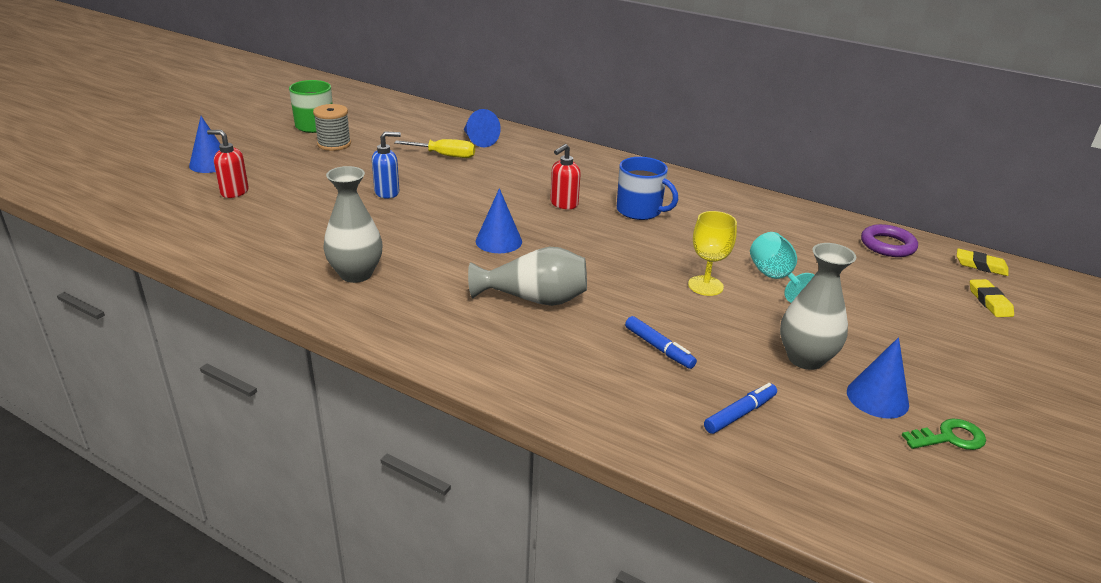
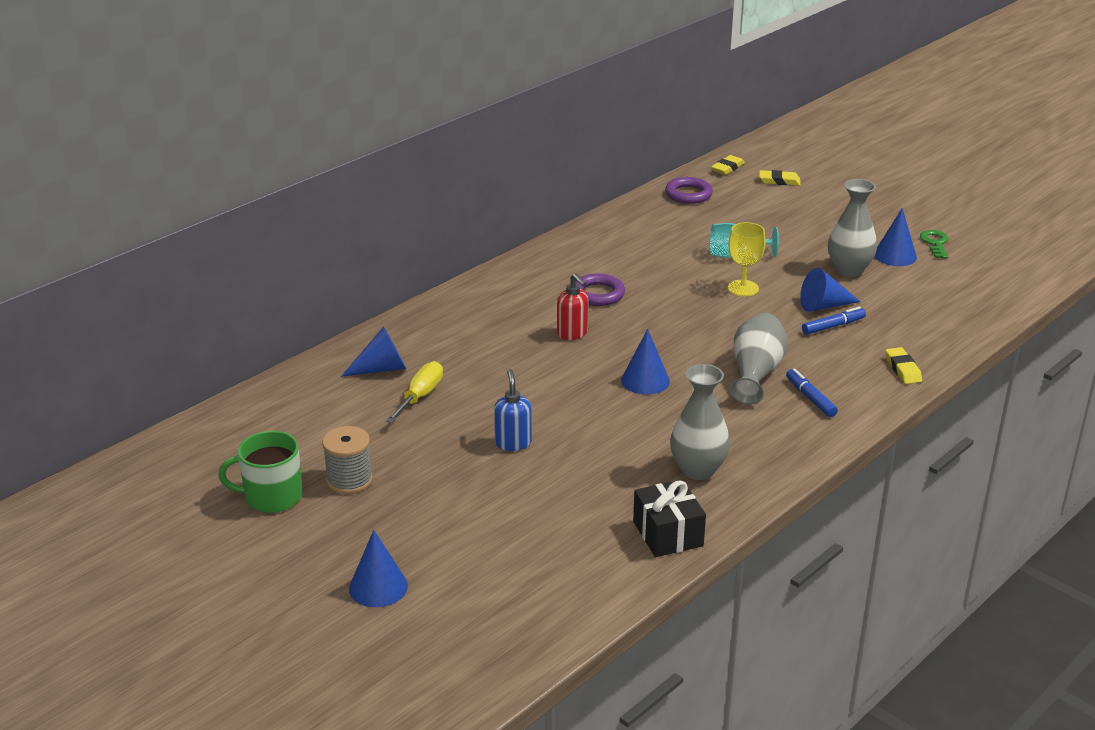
camera: 75 degrees left, 0 degrees up
red soap dispenser [207,130,249,198] -> none
blue mug [617,157,678,220] -> purple ring [576,273,625,306]
blue marker [704,383,777,434] -> blue marker moved to [786,368,838,417]
none -> black gift [633,480,706,557]
none -> blue cone [800,268,861,312]
none -> yellow eraser [885,347,922,384]

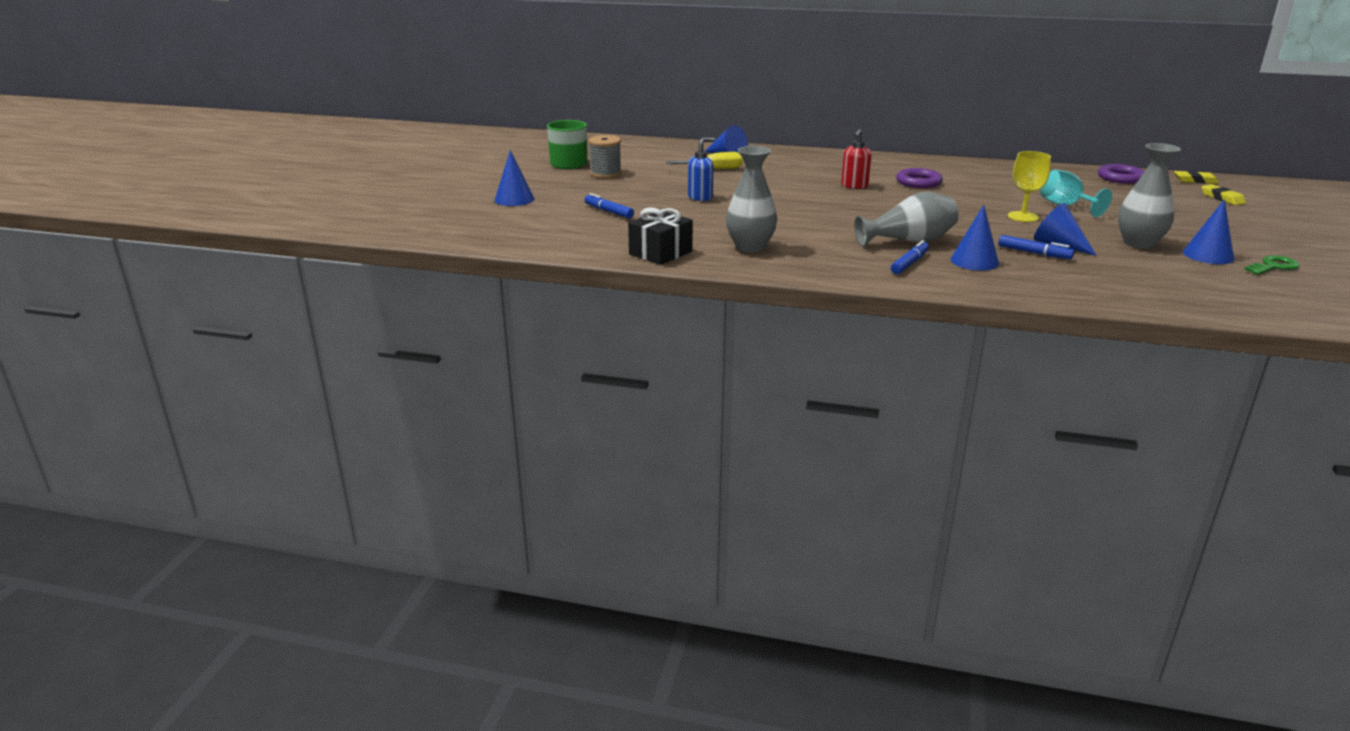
camera: 60 degrees right, 5 degrees down
blue cone [621,329,670,395] -> blue cone moved to [950,205,999,271]
yellow eraser [885,347,922,384] -> none
none -> blue marker [585,193,634,219]

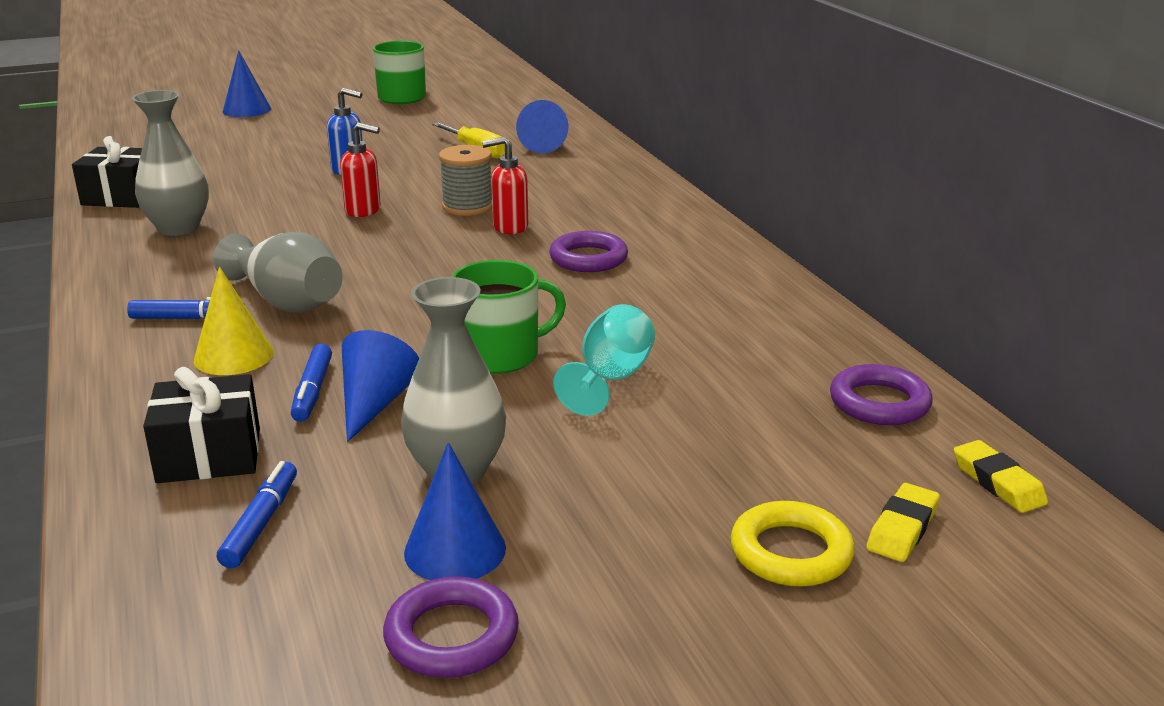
camera: 55 degrees right, 0 degrees up
blue marker [585,193,634,219] -> blue marker moved to [217,461,297,568]
grey spool [588,135,622,178] -> grey spool moved to [439,145,492,216]
blue cone [950,205,999,271] -> yellow cone [194,267,274,375]
yellow goblet [1008,151,1051,222] -> green mug [452,260,566,374]
green key [1244,255,1300,275] -> purple ring [383,577,519,678]
none -> black gift [143,367,260,483]
none -> red soap dispenser [340,122,381,217]
none -> yellow ring [731,501,855,587]

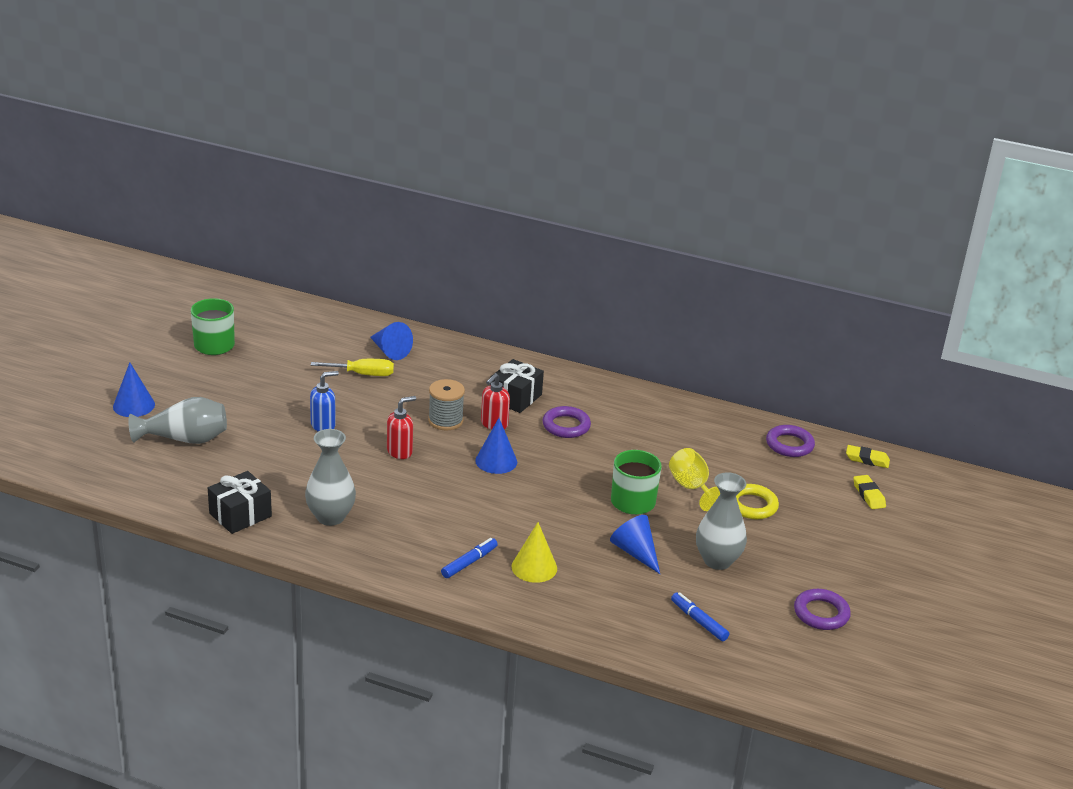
camera: 50 degrees left, 5 degrees up
black gift [143,367,260,483] -> black gift moved to [490,359,544,413]
grey vase [214,231,343,313] -> grey vase moved to [128,397,227,444]
blue marker [291,344,332,422] -> none
blue cone [404,442,506,580] -> blue cone moved to [475,418,517,474]
turquoise goblet [553,304,655,415] -> yellow goblet [669,448,720,511]
yellow ring [731,501,855,587] -> yellow ring moved to [736,484,779,519]

